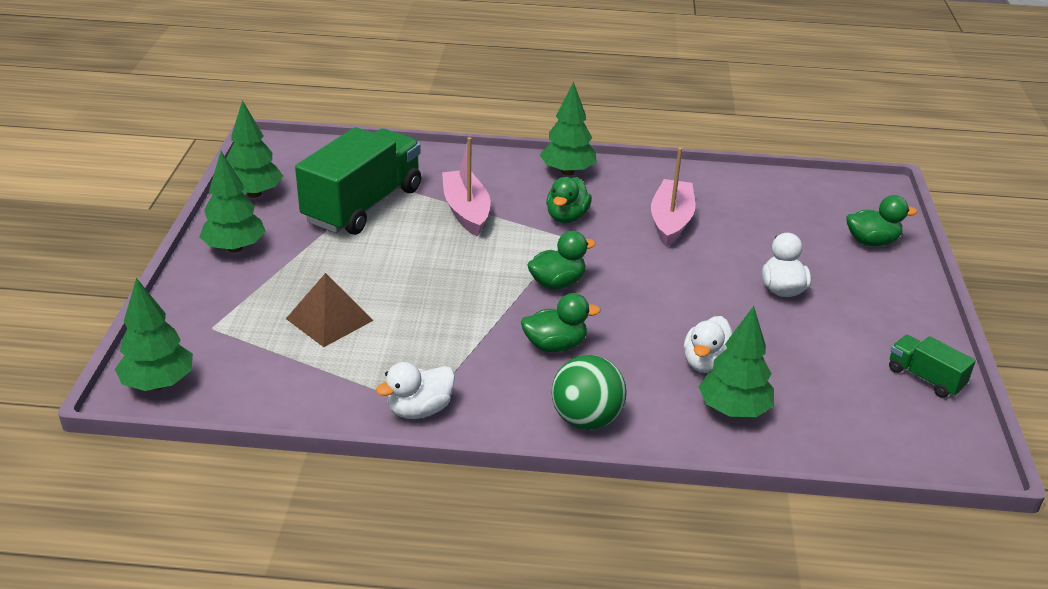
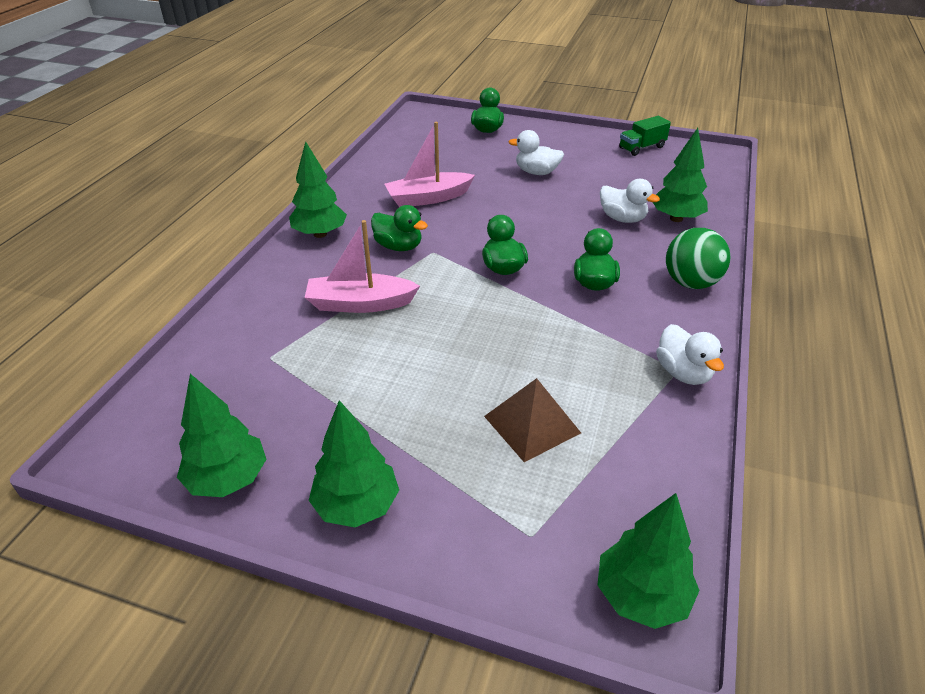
camera: 75 degrees left, 5 degrees up
green truck [295,127,421,235] -> none
pink boat [651,148,695,247] -> pink boat turned 45 degrees counterclockwise [385,122,475,207]

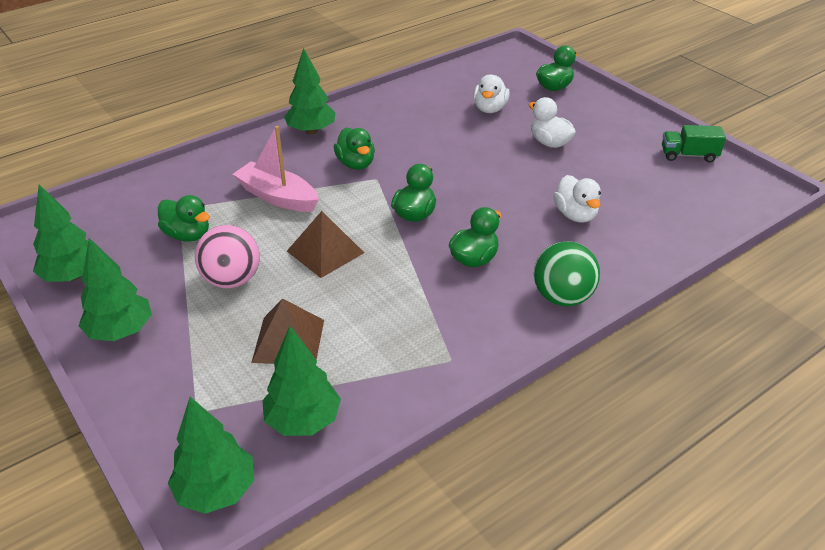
camera: 35 degrees right, 0 degrees up
pink boat [385,122,475,207] -> none
green tree [653,128,708,222] -> green tree moved to [262,326,341,436]
white duck [656,324,724,385] -> white duck moved to [473,75,510,113]
none -> green duck [158,195,210,241]
none -> pink ball [195,225,260,288]
none -> brown pyramid [287,211,364,278]

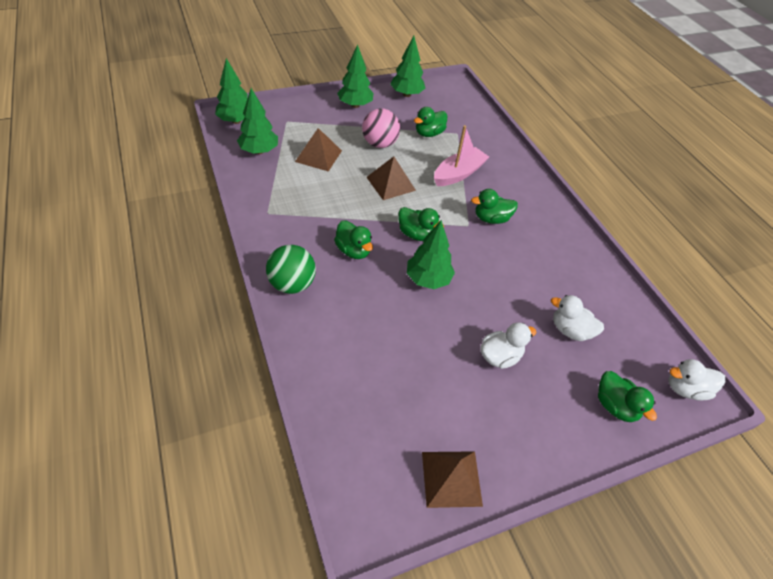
camera: 100 degrees right, 10 degrees up
green tree [284,48,336,135] -> green tree moved to [407,220,455,289]
white duck [553,175,601,223] -> white duck moved to [668,359,725,401]
green truck [662,125,726,162] -> brown pyramid [422,451,483,508]

